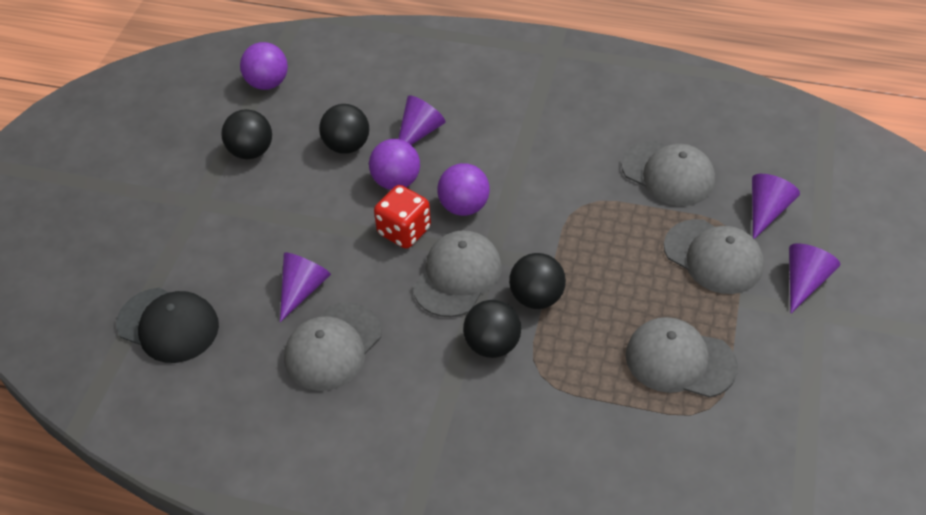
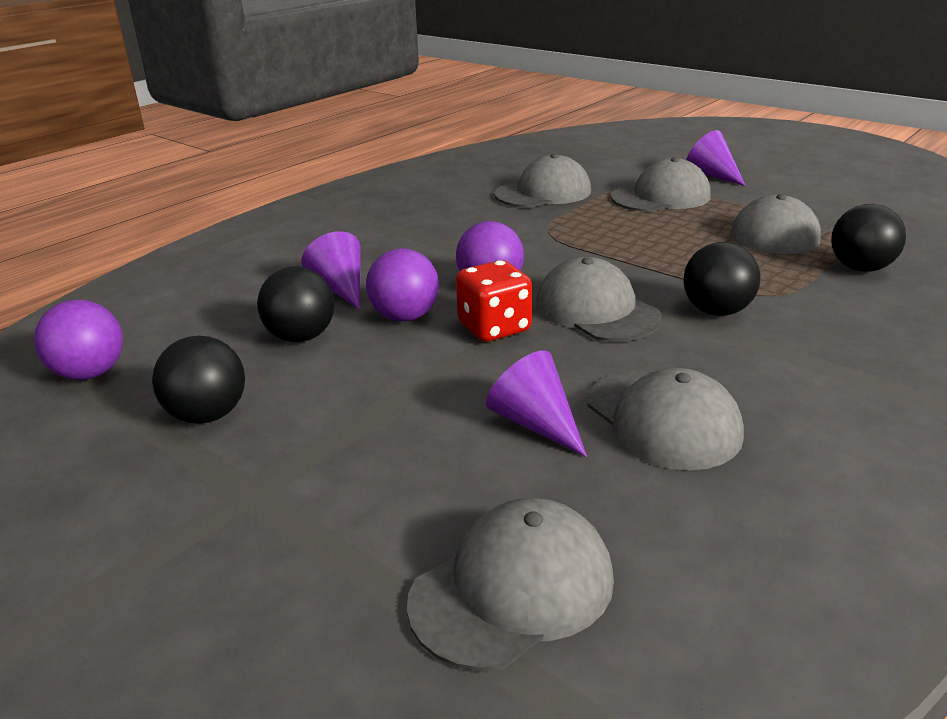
camera: 65 degrees left, 20 degrees down
black cap [116,288,219,363] -> grey cap [407,498,614,671]
black ball [509,253,566,309] -> black ball moved to [831,204,906,272]
purple cone [752,174,800,239] -> none

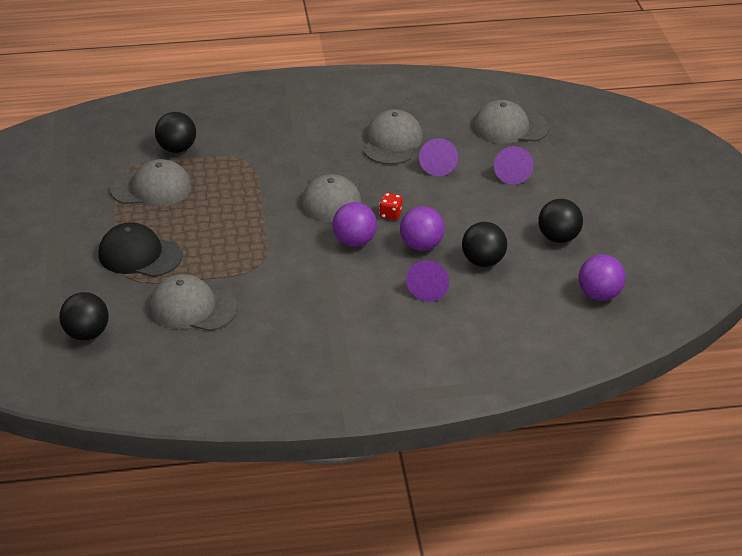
camera: 140 degrees left, 10 degrees up
red dice [456,260,532,342] -> red dice [379,193,403,220], size x0.57
grey cap [611,157,711,212] -> black cap [98,222,182,277]
black ball [684,242,760,316] -> black ball moved to [59,292,109,341]
purple cone [686,130,746,186] -> purple cone moved to [494,146,534,184]

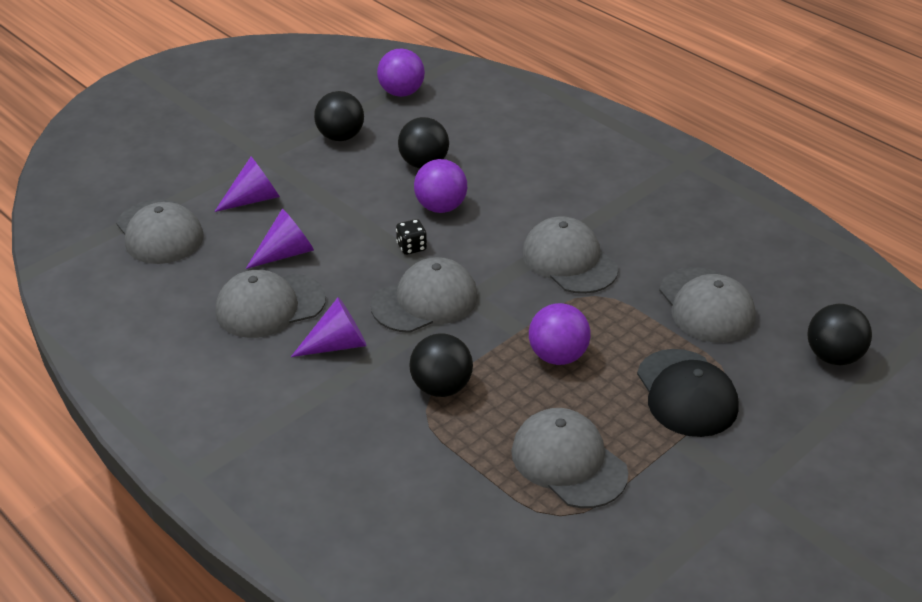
camera: 125 degrees left, 0 degrees up
black ball [155,112,196,153] -> black ball moved to [409,334,473,397]
purple ball [332,202,377,247] -> purple ball moved to [529,303,591,365]
red dice [379,193,403,220] -> black dice [396,219,427,255]
purple cone [406,260,449,302] -> purple cone moved to [291,297,367,357]
none -> grey cap [522,216,618,294]

